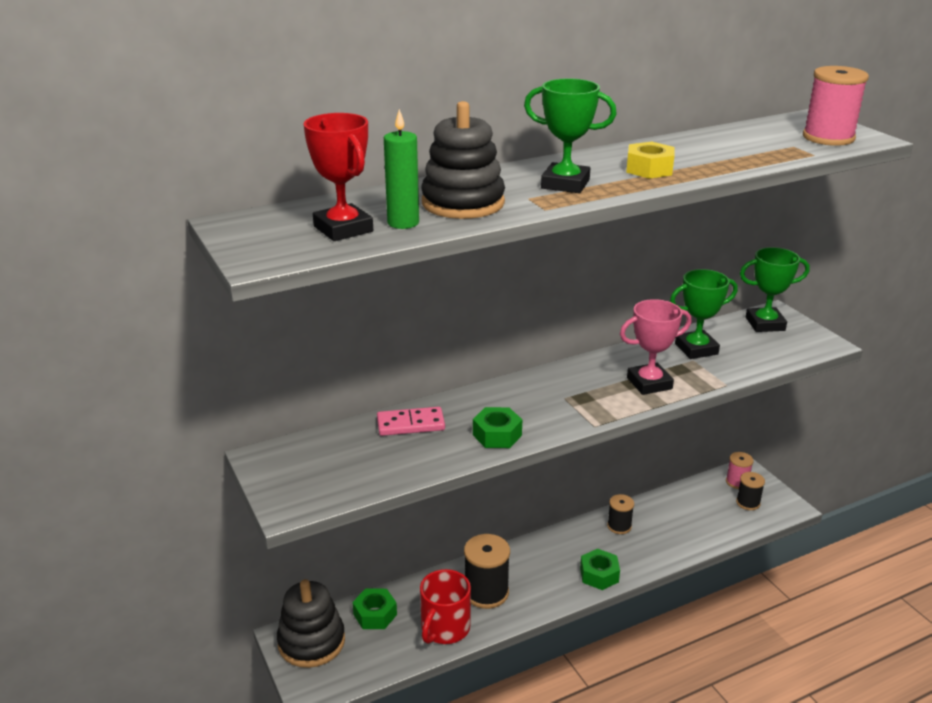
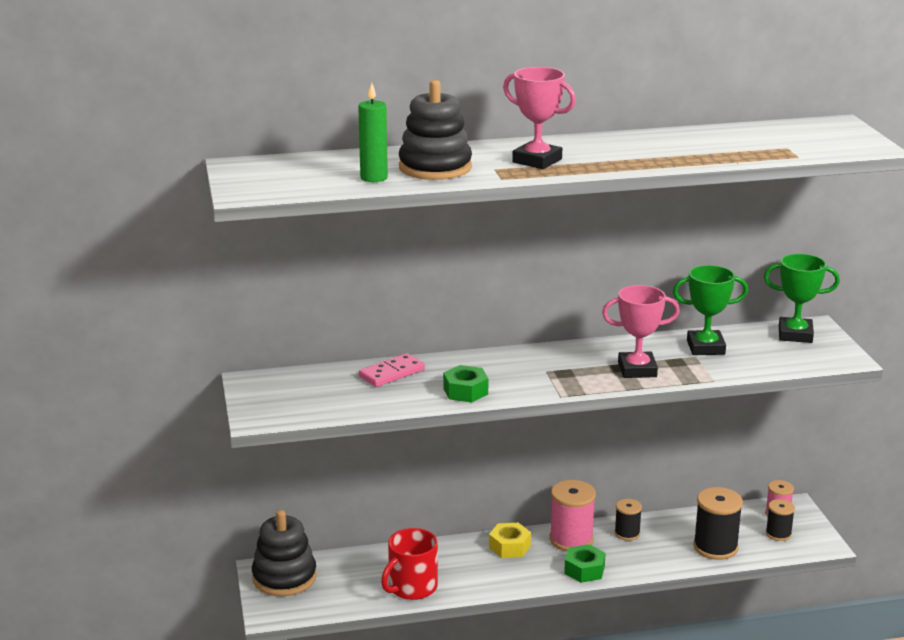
camera: 15 degrees right, 5 degrees down
red trophy [304,113,373,241] -> none
green nut [352,589,397,629] -> none
pink domino [377,407,445,436] -> pink domino turned 45 degrees counterclockwise [359,353,425,387]
black spool [464,534,510,609] -> black spool moved to [693,487,743,560]
green trophy [524,78,617,193] -> pink trophy [503,67,576,169]
yellow nut [626,142,674,179] -> yellow nut moved to [489,523,531,558]
pink spool [803,66,869,146] -> pink spool moved to [550,480,596,551]

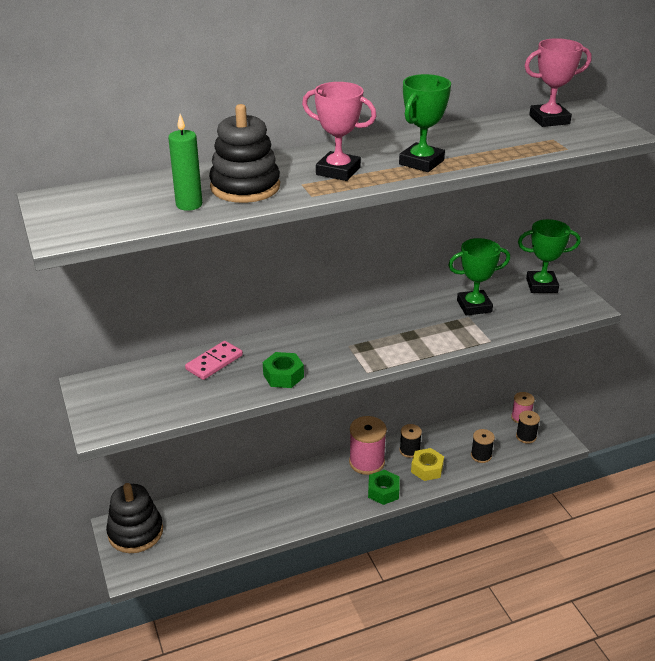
camera: 10 degrees left, 10 degrees up
red mug [381,528,438,600] -> none
yellow nut [489,523,531,558] -> yellow nut moved to [411,448,444,481]
pink trophy [602,285,680,378] -> pink trophy moved to [525,38,592,127]
black spool [693,487,743,560] -> black spool [471,429,495,463], size x0.59
none -> green trophy [399,74,451,172]

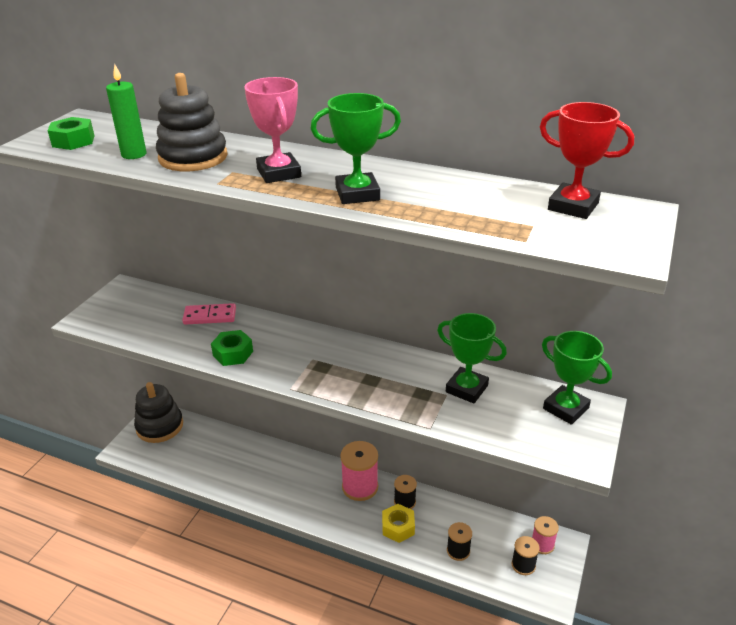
camera: 45 degrees right, 0 degrees up
green nut [368,470,400,505] -> green nut moved to [47,117,95,150]
pink trophy [525,38,592,127] -> red trophy [540,102,634,219]

